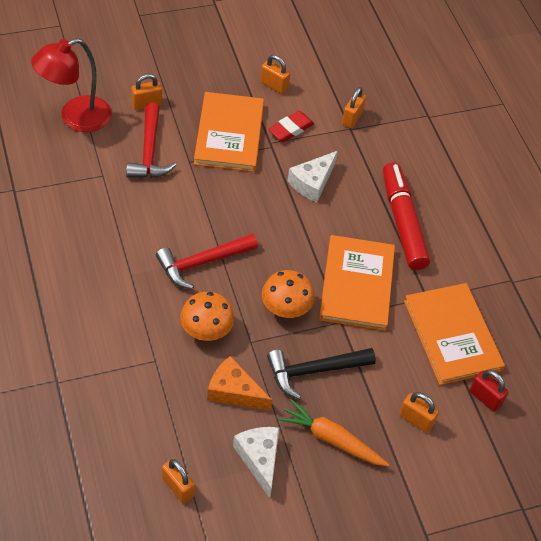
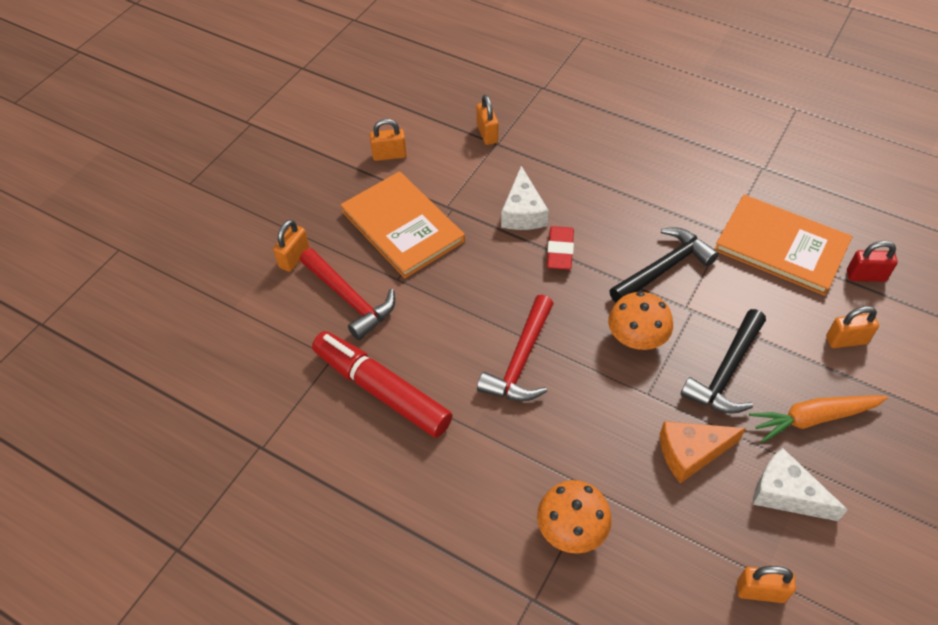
camera: 35 degrees left, 0 degrees up
red lamp [31,38,112,132] -> none
orange mushroom [180,292,234,341] -> orange mushroom moved to [537,480,612,554]
red eraser [268,111,314,142] -> red eraser moved to [547,226,574,270]
orange book [319,235,395,331] -> black hammer [609,227,719,302]
red marker [383,162,430,270] -> red marker moved to [312,331,453,438]

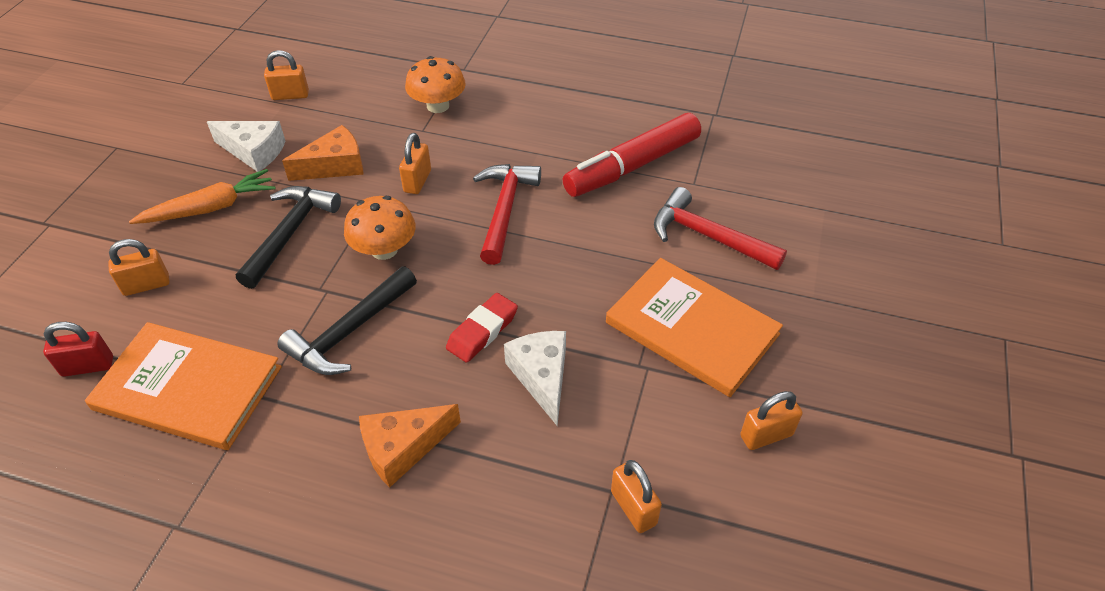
camera: 165 degrees right, 5 degrees down
orange padlock [273,220,309,272] -> orange padlock moved to [399,133,431,194]
red marker [312,331,453,438] -> red marker turned 120 degrees clockwise [562,113,701,197]
red eraser [547,226,574,270] -> red eraser turned 45 degrees clockwise [446,293,518,363]
none -> orange cheese [359,404,461,488]

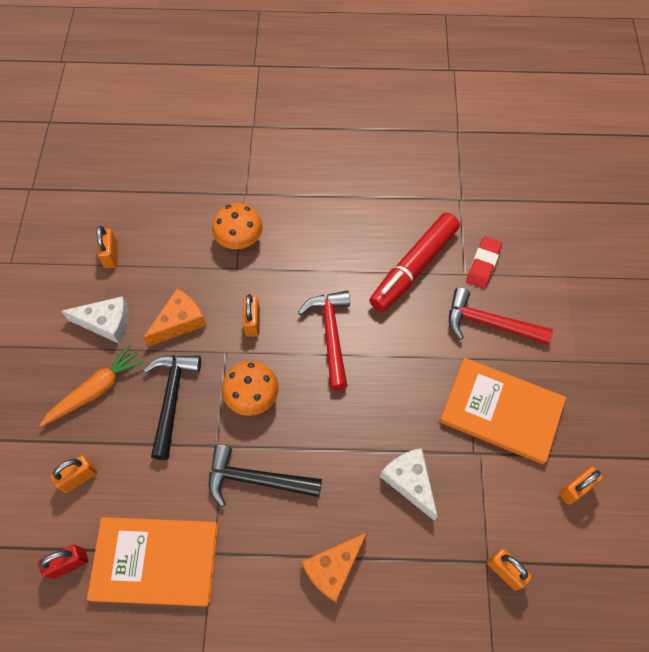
camera: 15 degrees left, 15 degrees up
orange padlock [264,50,309,100] -> orange padlock turned 75 degrees counterclockwise [97,226,118,269]
black hammer [277,266,417,375] -> black hammer turned 75 degrees clockwise [209,445,322,507]
red eraser [446,293,518,363] -> red eraser moved to [466,237,502,289]

